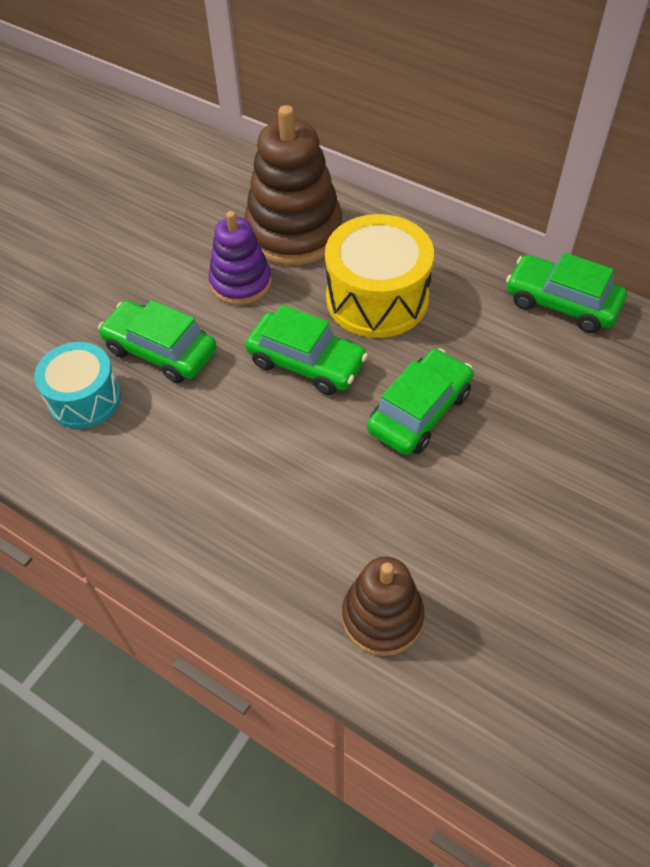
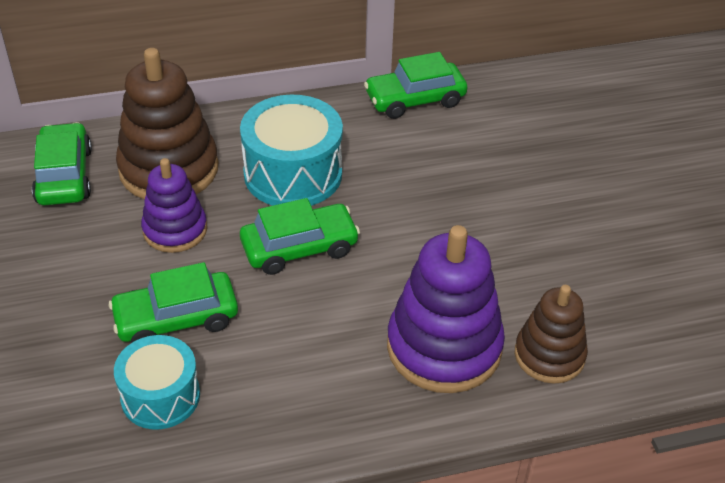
camera: 50 degrees left, 10 degrees down
yellow drum [325,214,434,338] -> turquoise drum [240,95,343,206]
green car [367,348,473,455] -> green car moved to [32,122,92,205]
none -> purple stacking toy [387,225,505,393]

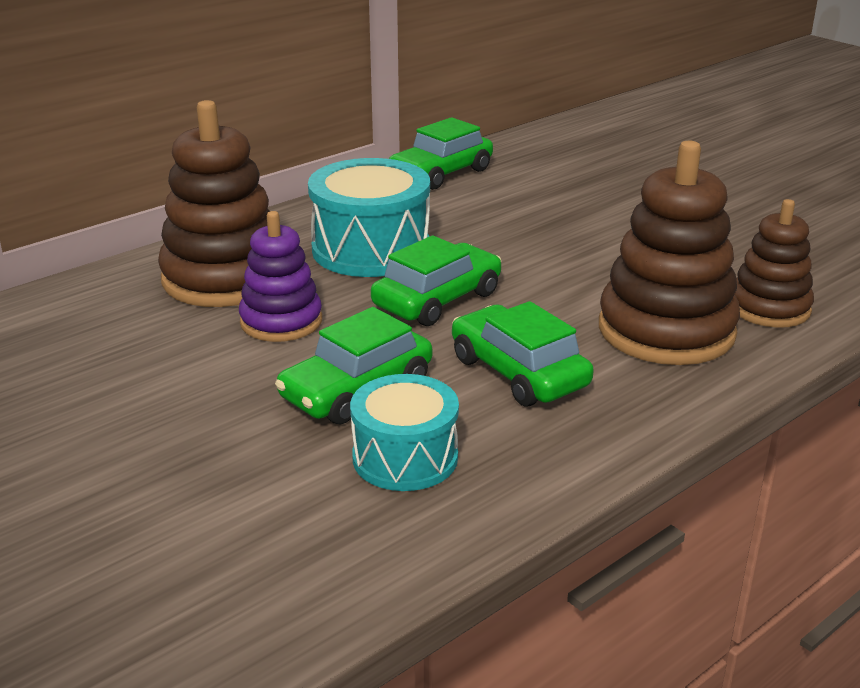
camera: 25 degrees left, 15 degrees down
green car [32,122,92,205] -> green car moved to [452,301,594,407]
purple stacking toy [387,225,505,393] -> brown stacking toy [599,140,740,365]

